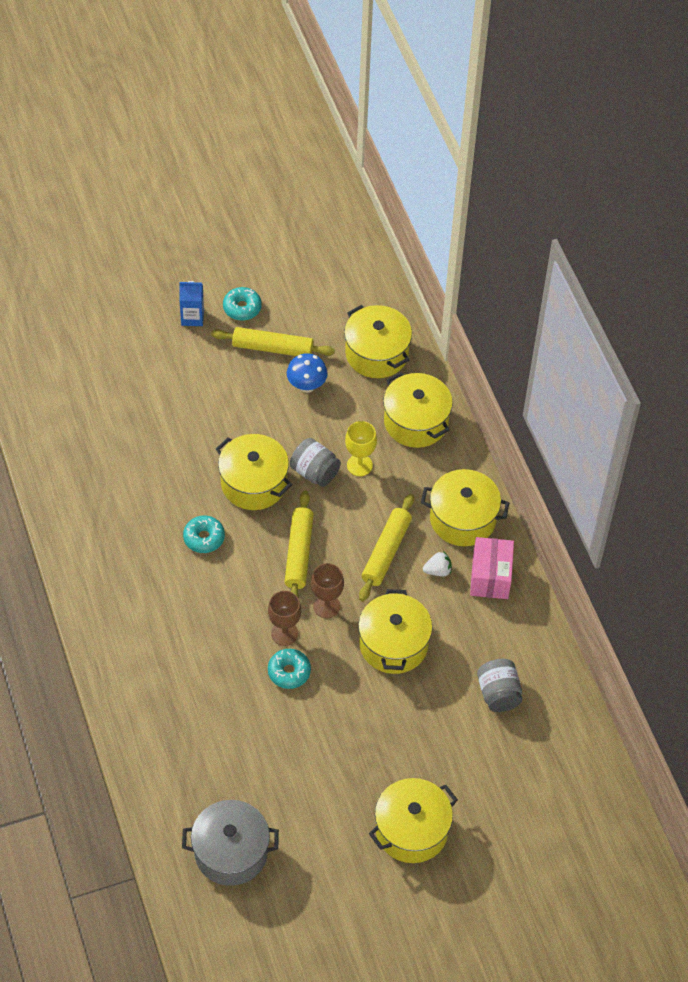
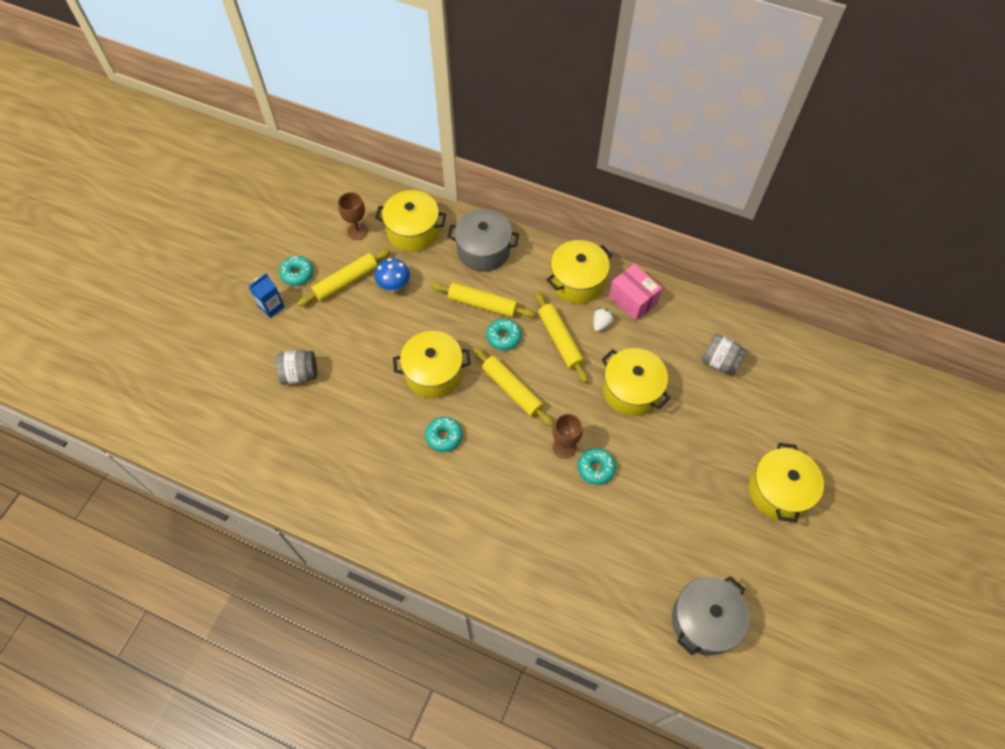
camera: 45 degrees left, 5 degrees up
grey jar [290,438,341,487] -> grey jar moved to [275,350,317,385]
brown goblet [311,563,344,619] -> brown goblet moved to [338,192,368,240]
yellow goblet [345,421,377,476] -> yellow rolling pin [431,282,535,318]
yellow pot [383,372,453,448] -> grey pot [447,209,519,272]
none -> turquoise donut [486,318,521,350]

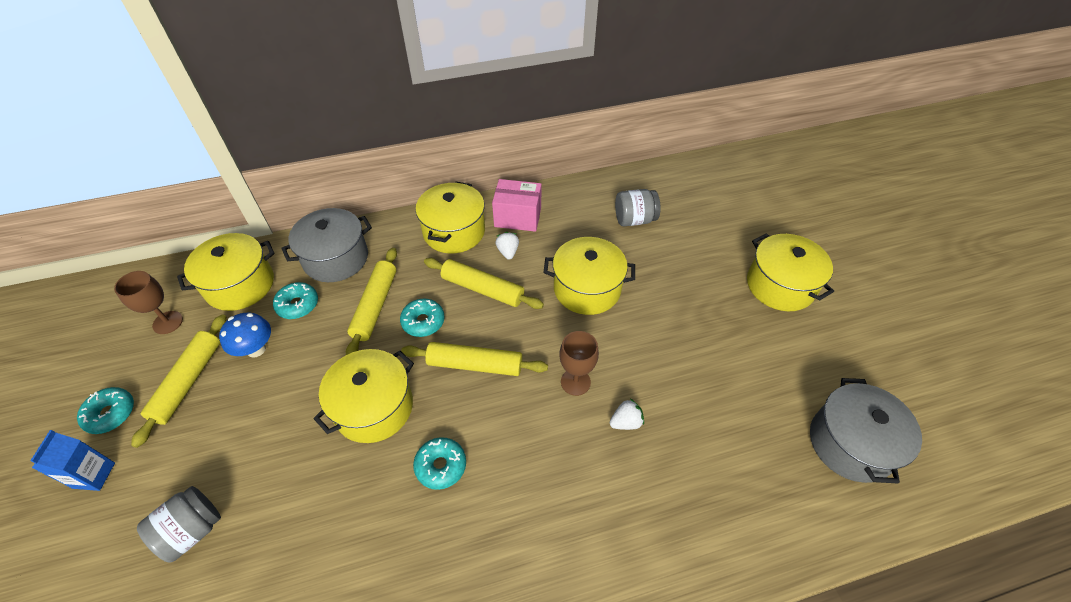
camera: 40 degrees left, 10 degrees down
yellow rolling pin [431,282,535,318] -> yellow rolling pin turned 60 degrees counterclockwise [346,248,397,355]
turquoise donut [578,448,616,485] -> turquoise donut moved to [273,282,318,319]
none -> white strawberry [610,399,644,430]

